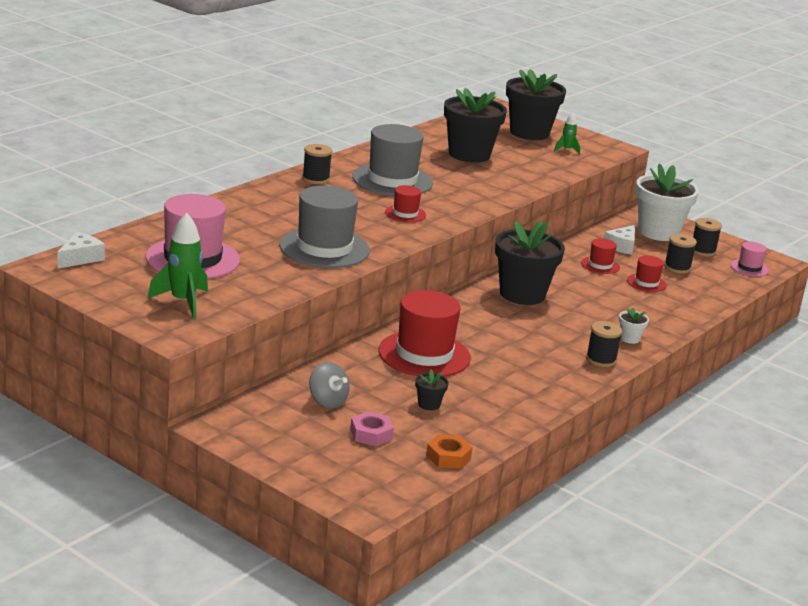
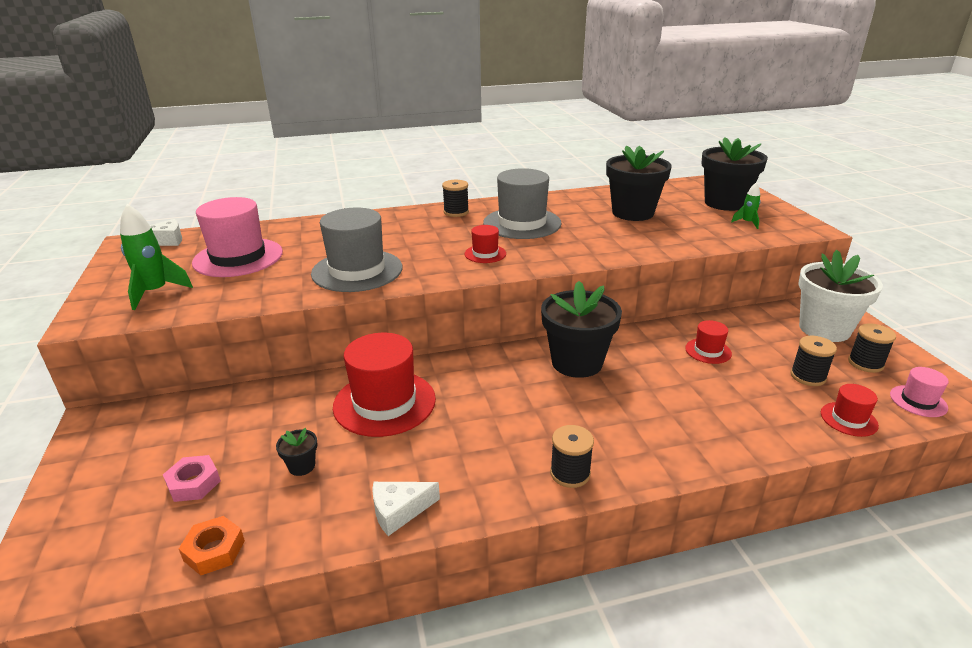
camera: 40 degrees right, 5 degrees up
grey spinning top [309,362,350,408] -> none
white cheese [604,225,635,255] -> white cheese moved to [372,482,440,536]
white flower pot [619,308,649,344] -> none
red hat [627,256,667,292] -> red hat moved to [821,384,879,437]

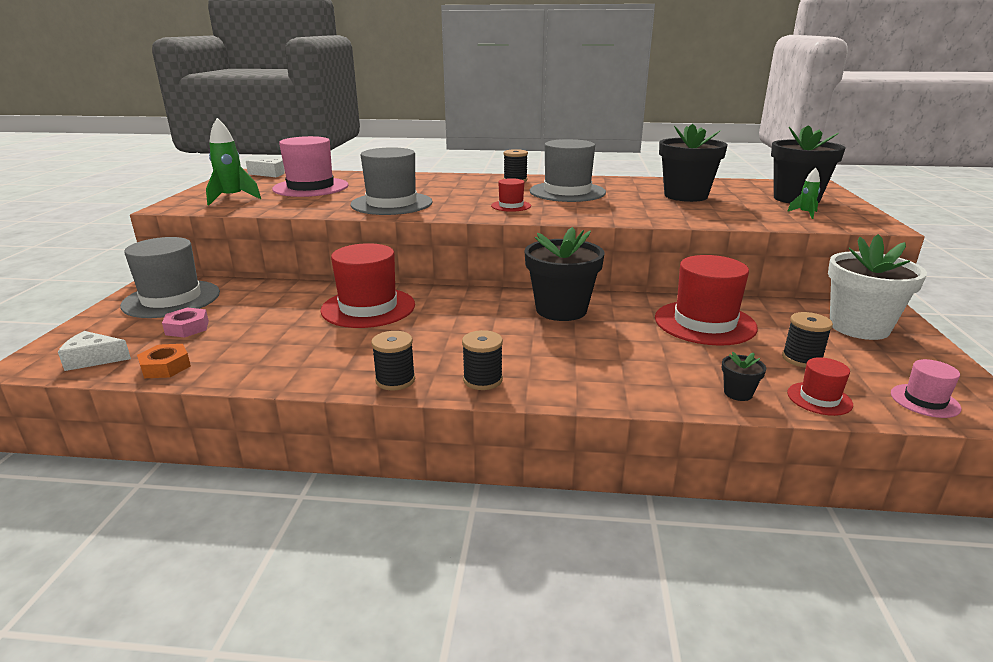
camera: 20 degrees right, 5 degrees down
black flower pot [276,428,318,476] -> black flower pot moved to [722,352,766,401]
white cheese [372,482,440,536] -> white cheese moved to [58,331,131,371]
red hat [685,320,732,364] -> red hat [655,255,758,346], size x2.06
black spool [848,323,896,373] -> black spool moved to [371,331,415,390]
none -> grey hat [120,237,220,318]

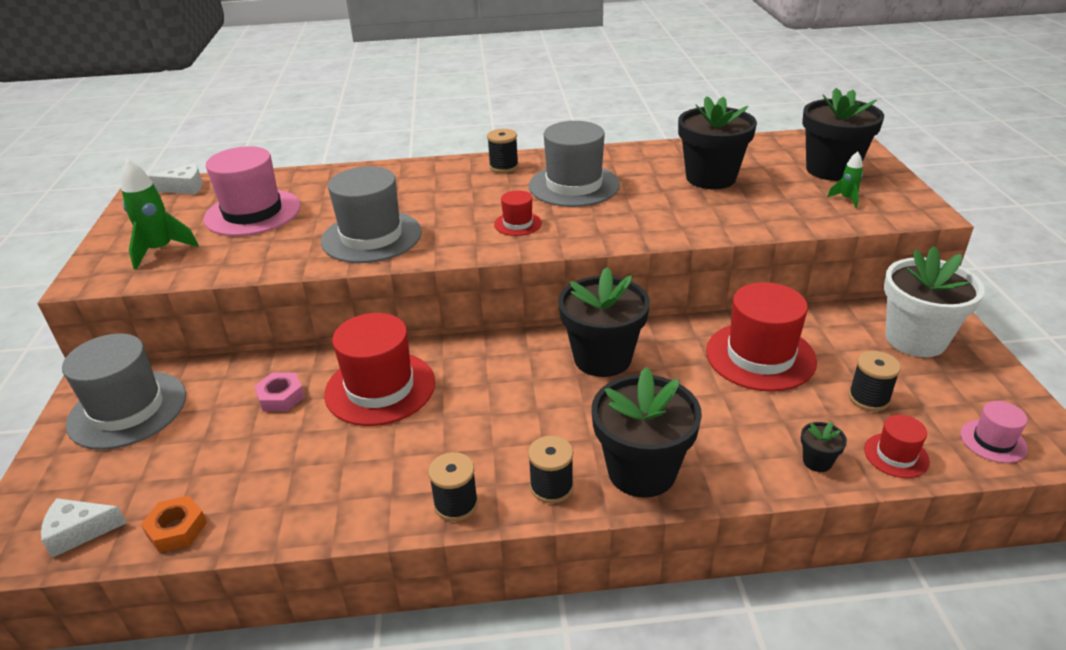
camera: 10 degrees left, 10 degrees up
pink nut [162,307,209,338] -> pink nut moved to [254,372,305,412]
none -> black flower pot [591,367,702,498]

